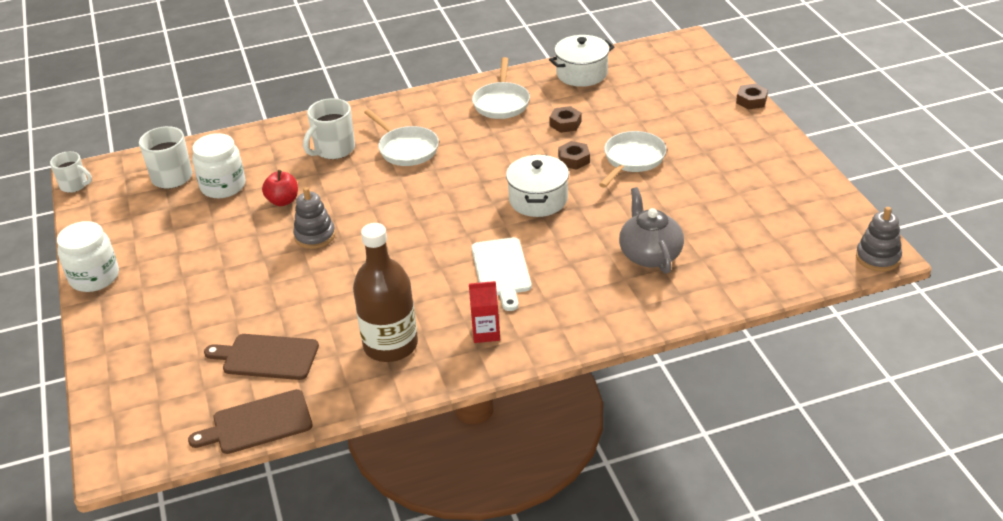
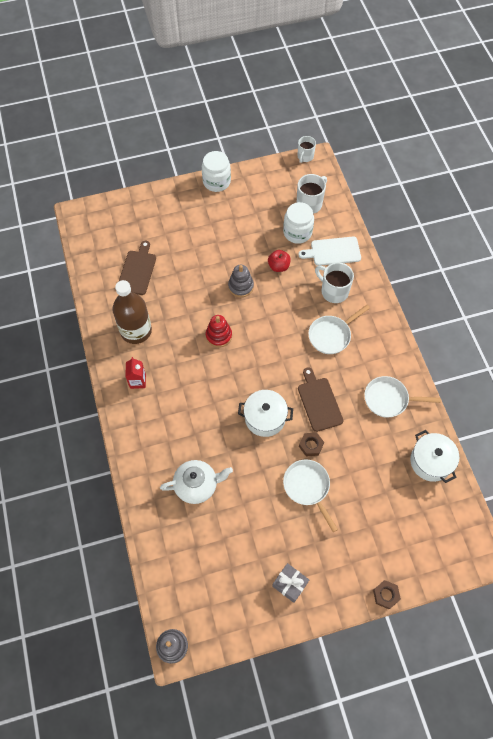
camera: 90 degrees right, 25 degrees up
brown cutting board [188,389,313,454] -> brown cutting board moved to [298,367,344,432]
white cutting board [471,237,532,311] -> white cutting board moved to [298,237,361,266]
brown nut [549,106,581,133] -> none
white pan [599,131,667,188] -> white pan turned 150 degrees counterclockwise [283,459,338,532]
grey teapot [619,187,684,274] -> white teapot [160,460,233,504]
none -> red stacking toy [206,315,232,347]
none -> grey gift [272,563,309,603]

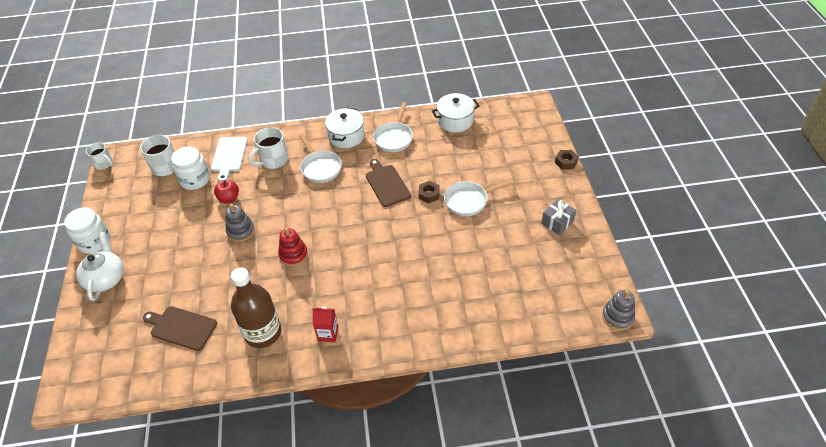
camera: 80 degrees left, 15 degrees down
white teapot [160,460,233,504] -> white teapot moved to [76,232,124,301]
white pot [238,390,293,437] -> white pot moved to [325,108,364,148]
brown cutting board [298,367,344,432] -> brown cutting board turned 75 degrees clockwise [366,159,411,207]

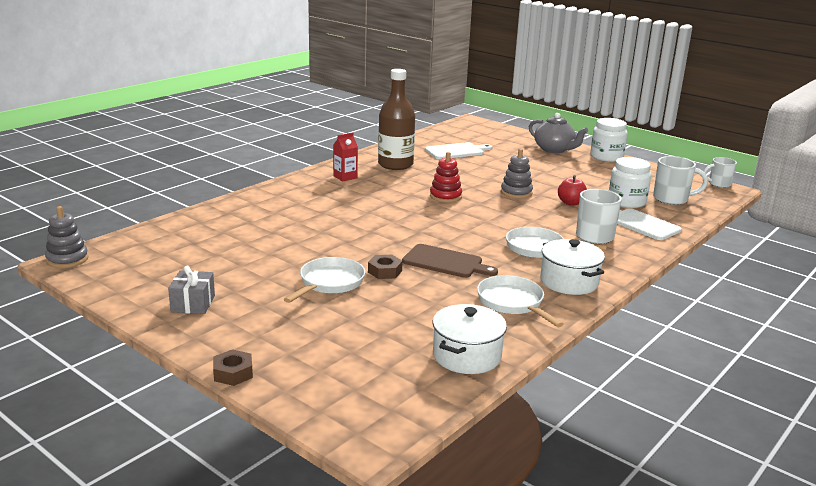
camera: 135 degrees right, 25 degrees down
white teapot [76,232,124,301] -> grey teapot [529,113,588,153]
brown cutting board [143,306,217,351] -> white cutting board [425,142,493,159]

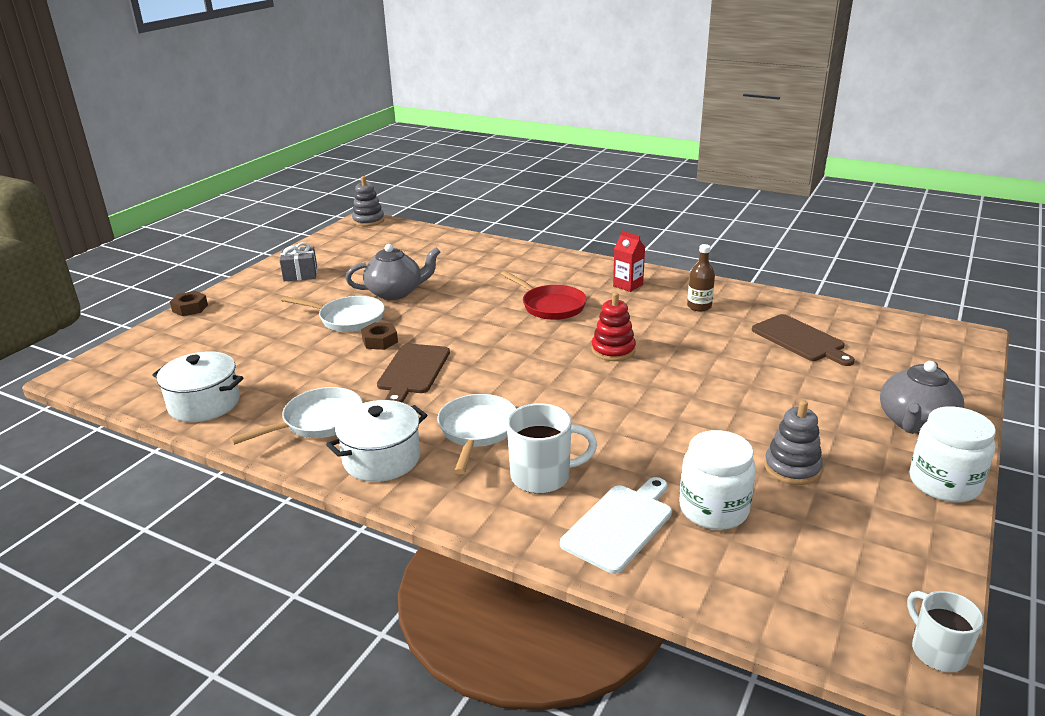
camera: 80 degrees right, 5 degrees up
brown bottle [378,69,415,170] -> brown bottle [687,244,715,311], size x0.50
white cutting board [425,142,493,159] -> brown cutting board [752,314,855,366]
grey stacking toy [501,149,533,198] -> grey stacking toy moved to [764,400,823,485]
red apple [558,175,587,206] -> none
white mug [653,156,708,205] -> none
none -> grey teapot [345,244,441,300]
none -> red pan [501,271,587,320]

